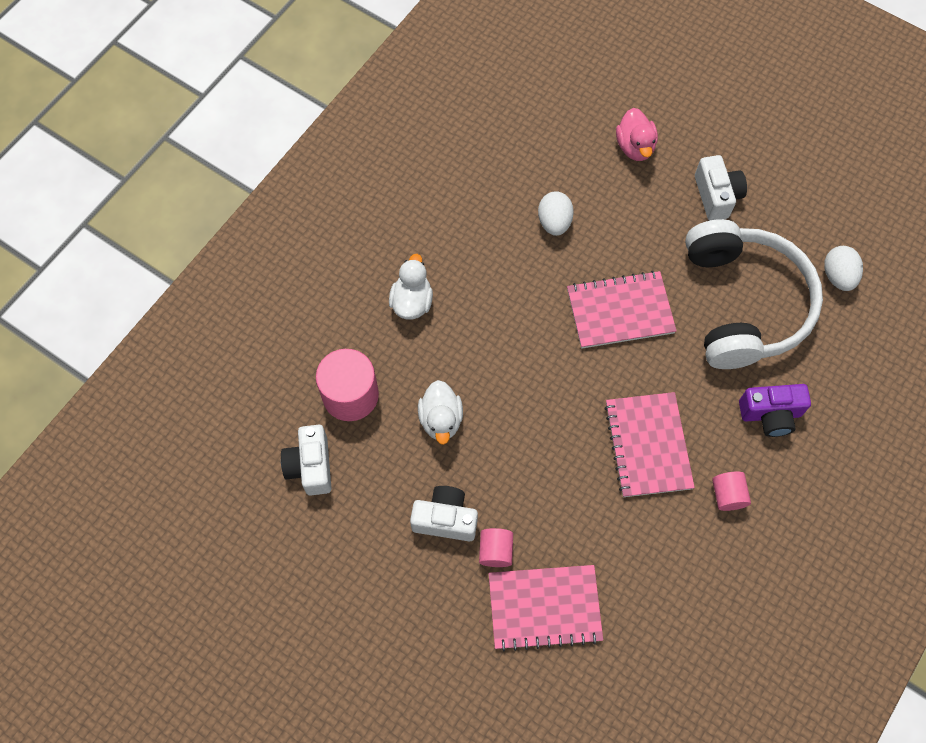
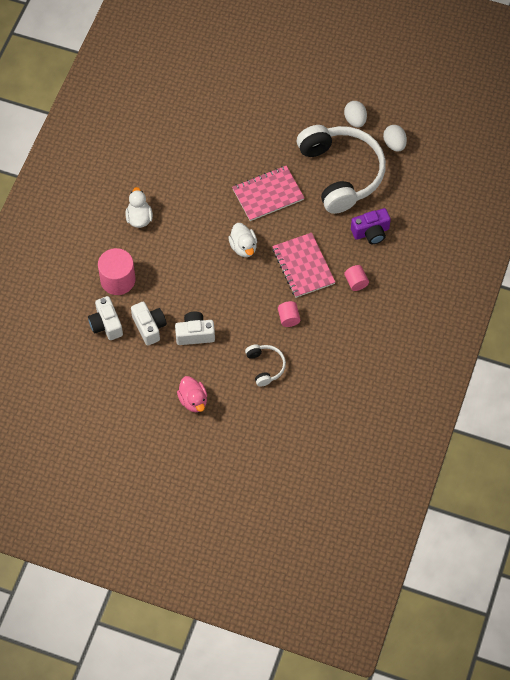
camera: 15 degrees left, 5 degrees down
white duck [418,380,463,445] -> white duck moved to [228,223,257,257]
pink cylinder [479,528,513,567] -> pink cylinder moved to [278,301,300,327]
pink notebook [489,565,603,652] -> white headphones [245,344,286,387]
white egg [538,191,574,236] -> white egg moved to [344,101,367,127]
pink duck [616,108,658,161] -> pink duck moved to [177,376,207,412]
white camera [695,155,747,221] -> white camera moved to [131,302,167,346]

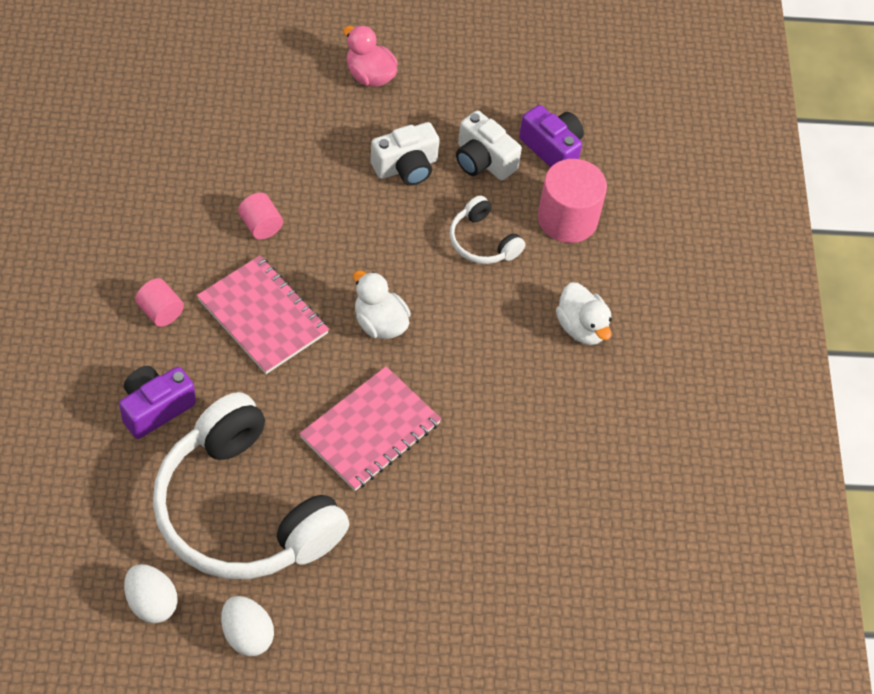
camera: 155 degrees right, 5 degrees down
white camera [88,296,123,340] -> purple camera [519,105,584,167]
white headphones [245,344,286,387] -> white headphones moved to [450,195,525,264]

